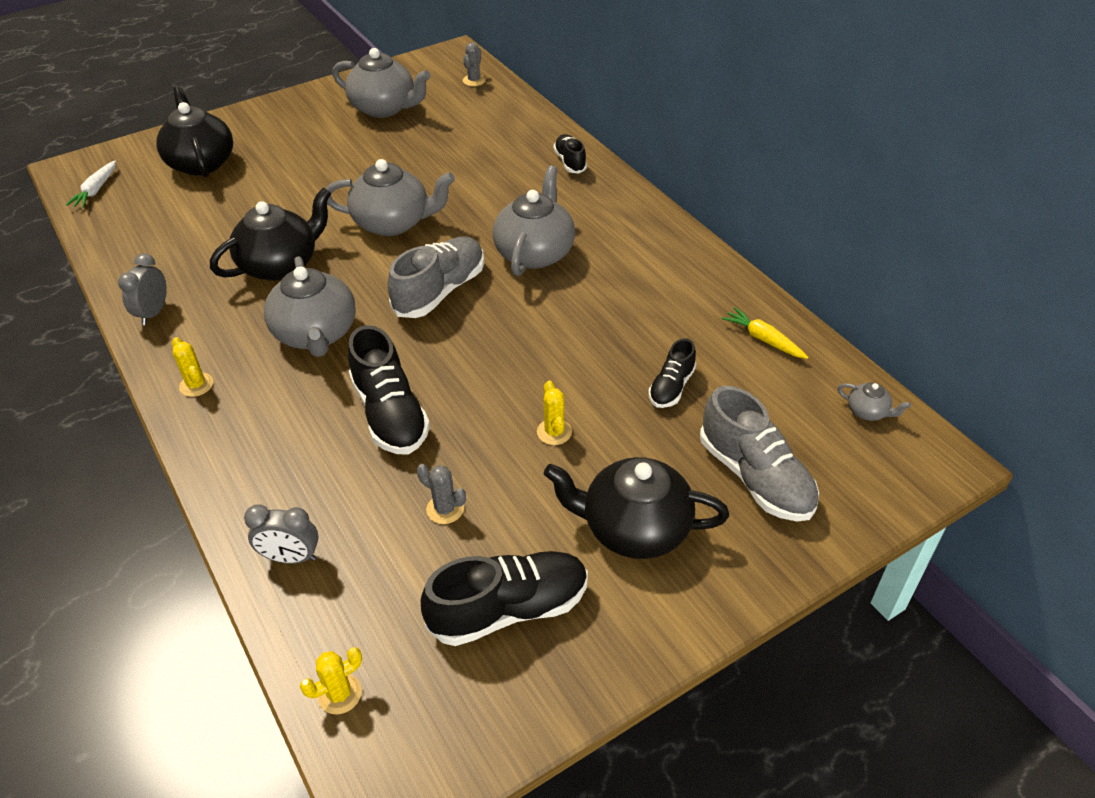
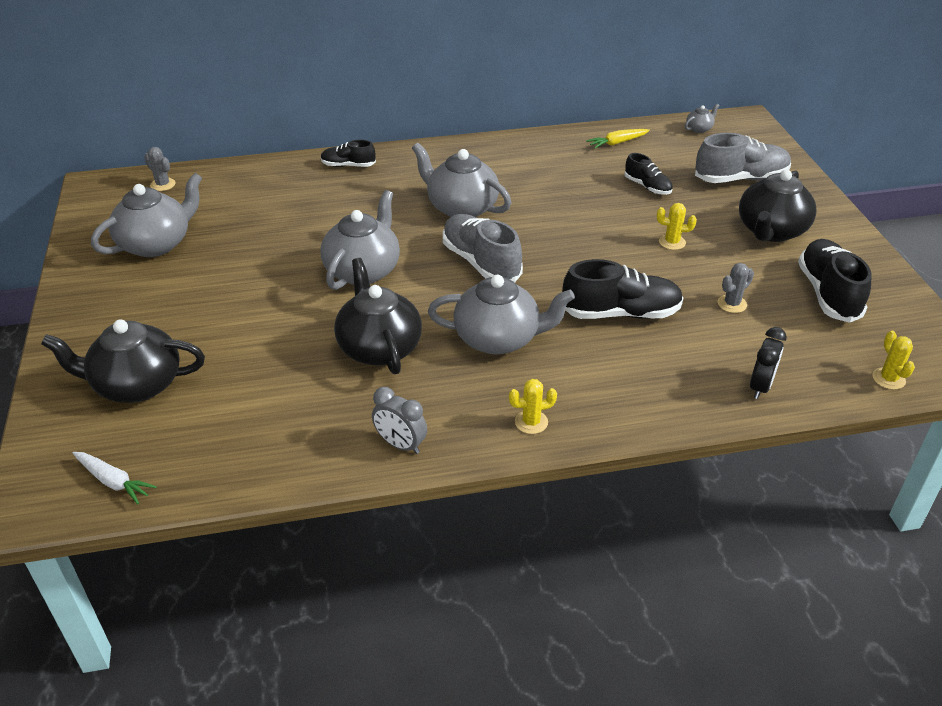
camera: 70 degrees left, 5 degrees down
grey clock [244,504,319,564] -> black clock [750,327,787,399]

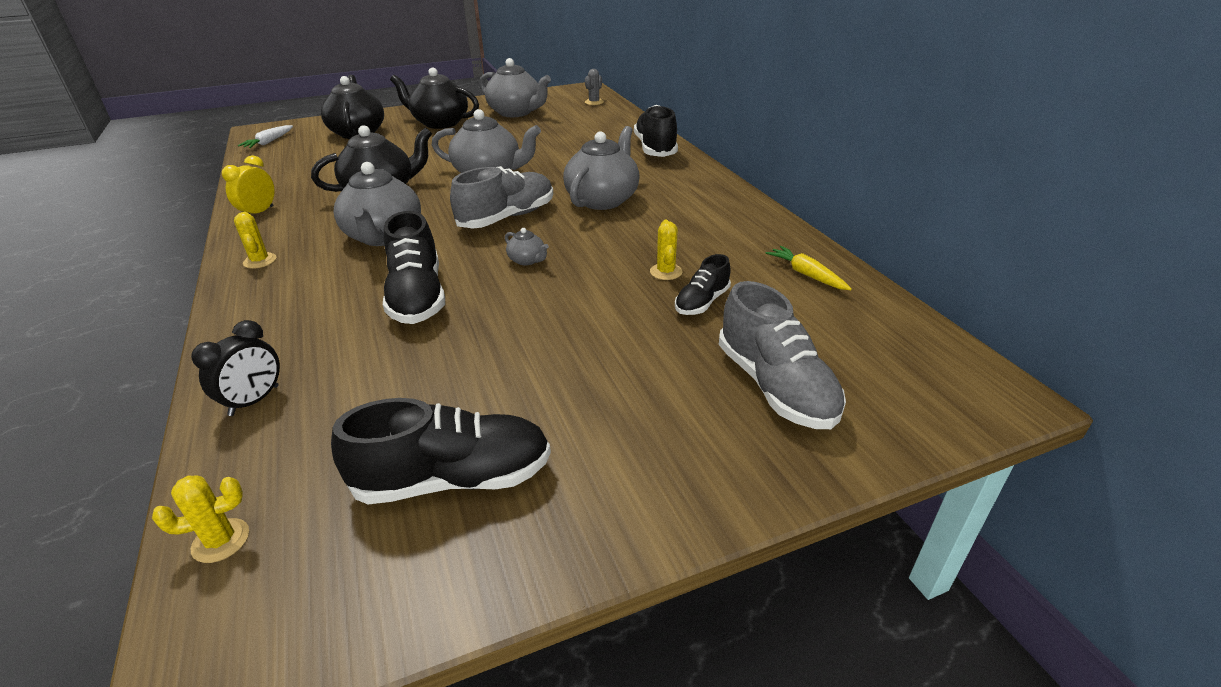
camera: 80 degrees right, 5 degrees down
black shoe [321,140,376,167] -> black shoe [634,105,678,157], size x1.76
grey clock [372,387,427,454] -> yellow clock [222,156,275,214]
yellow cactus [657,203,697,250] -> yellow cactus moved to [650,220,682,280]
grey teapot [685,104,720,133] -> grey teapot moved to [505,228,549,265]
grey cactus [718,263,754,313] -> none
black teapot [739,169,817,242] -> black teapot moved to [390,67,479,129]
black clock [750,327,787,399] -> black clock turned 75 degrees counterclockwise [191,320,280,416]

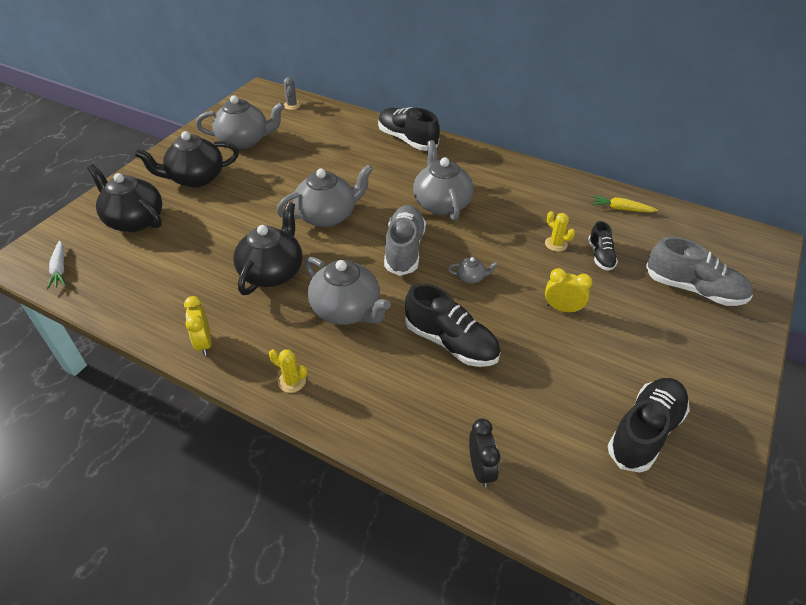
camera: 40 degrees left, 10 degrees up
yellow cactus [152,476,249,563] -> none
none -> yellow clock [545,268,592,313]

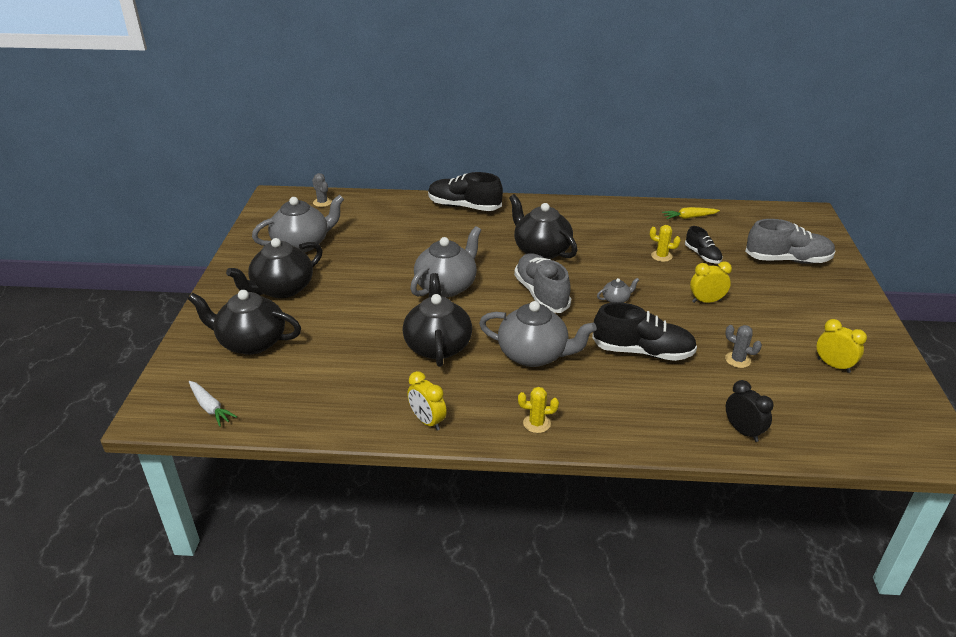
camera: 25 degrees left, 10 degrees down
grey teapot [413,140,473,221] -> black teapot [509,194,577,259]
black shoe [608,378,690,473] -> yellow clock [817,319,867,373]
none -> grey cactus [725,325,762,368]

